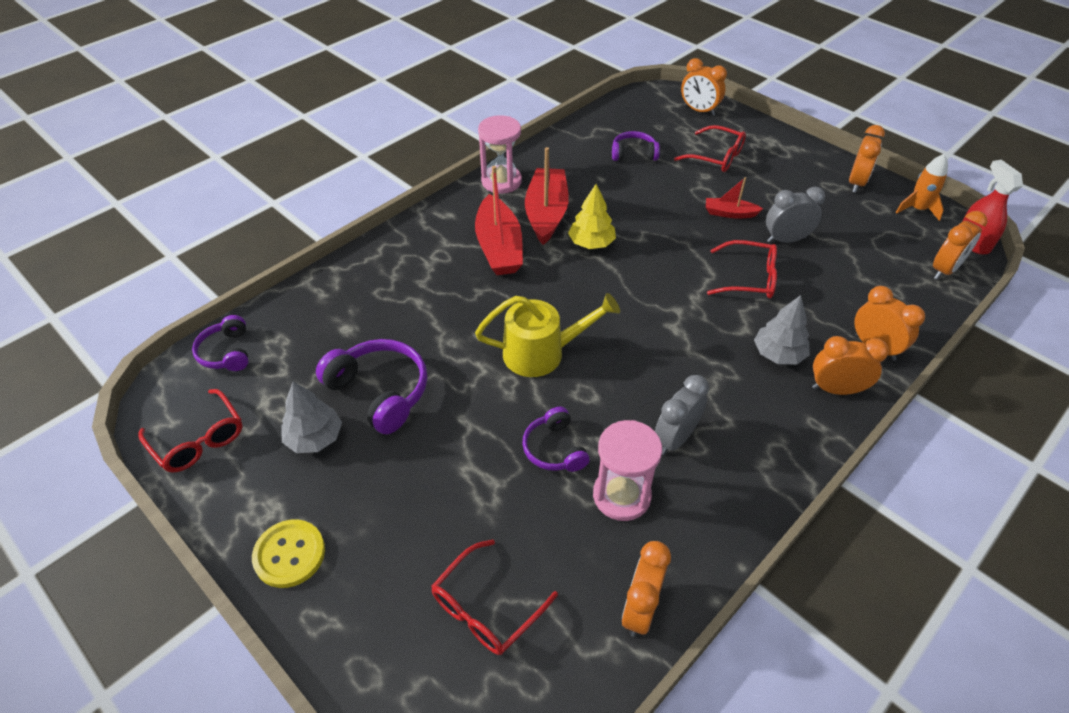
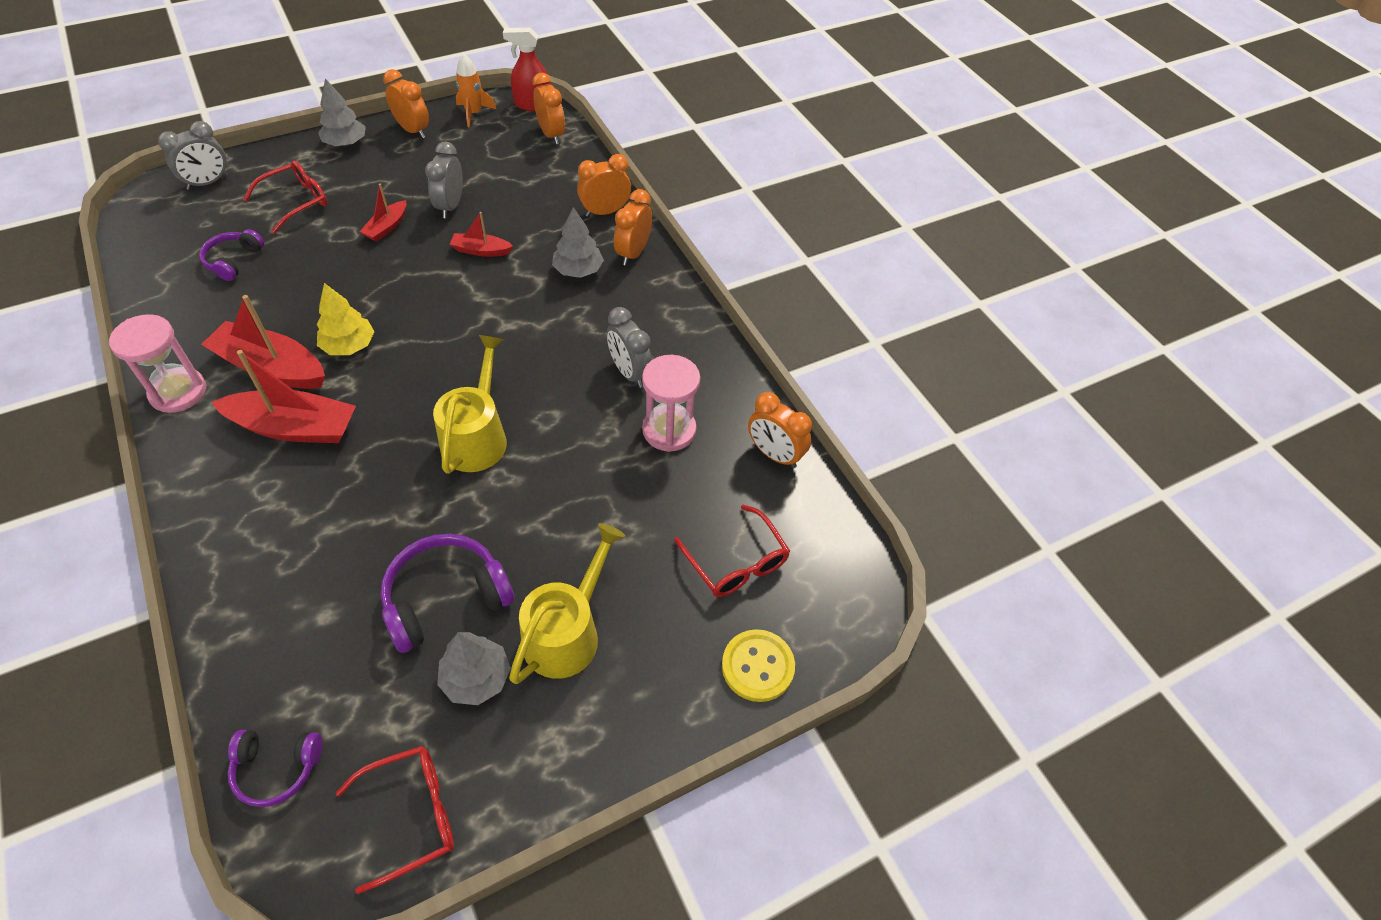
camera: 75 degrees left, 5 degrees up
yellow button [252,519,325,588] -> yellow button moved to [722,629,795,702]
purple headphones [522,407,590,472] -> none
orange clock [681,58,727,116] -> grey clock [158,121,228,190]
red glasses [707,240,777,299] -> red boat [450,212,513,257]
none -> grey tree [318,78,366,146]
none -> yellow watering can [509,523,625,684]

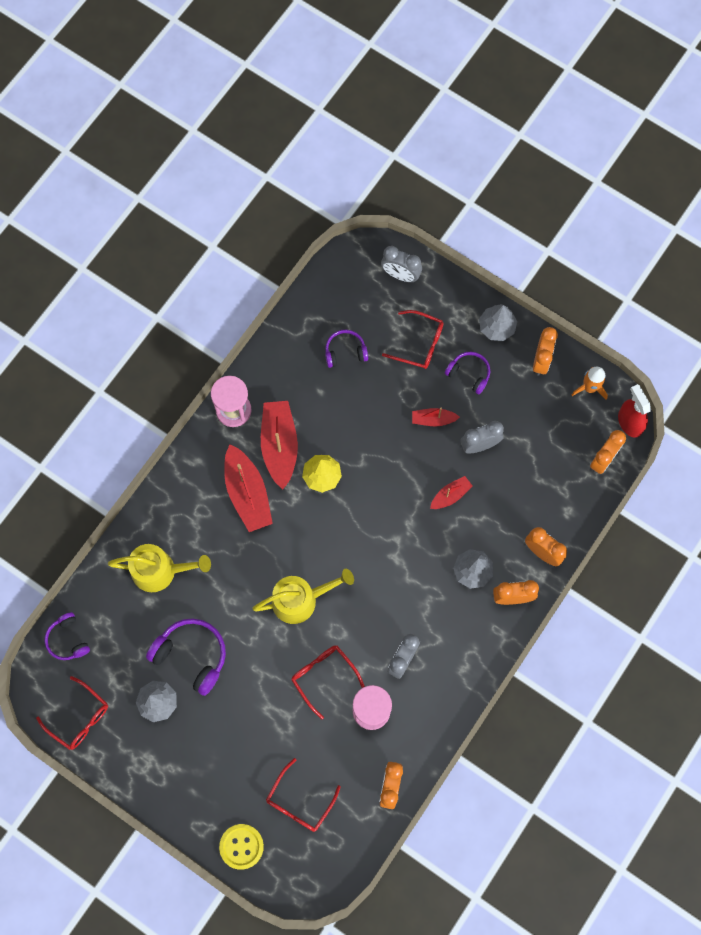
camera: 65 degrees right, 20 degrees up
red boat [450,212,513,257] -> red boat turned 75 degrees clockwise [430,476,472,509]
yellow watering can [509,523,625,684] -> yellow watering can moved to [108,544,211,592]
none -> red glasses [291,645,365,719]
none -> purple headphones [445,352,490,394]

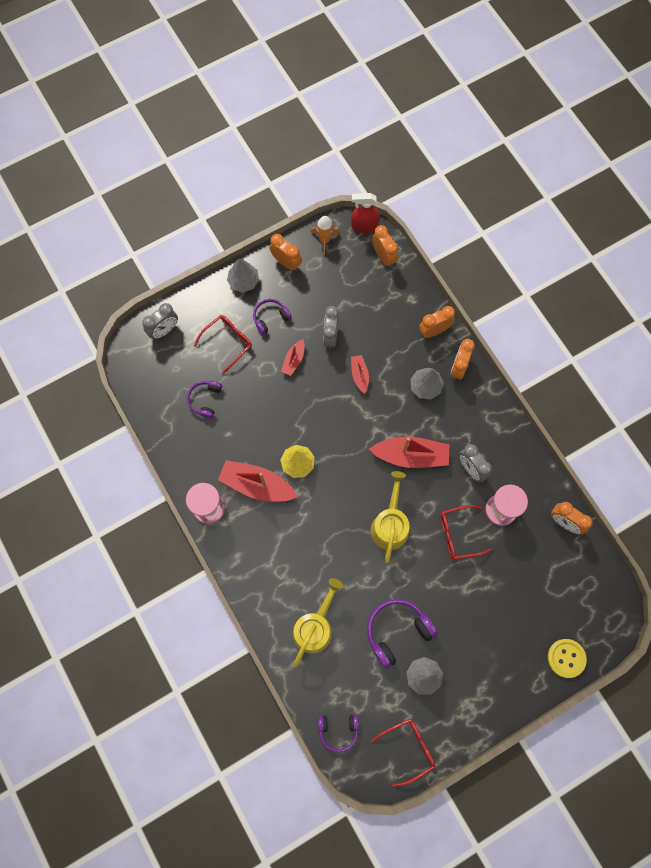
camera: 65 degrees left, 0 degrees up
red boat [224,444,273,532] -> red boat moved to [369,436,449,468]
red glasses [266,758,341,832] -> none

